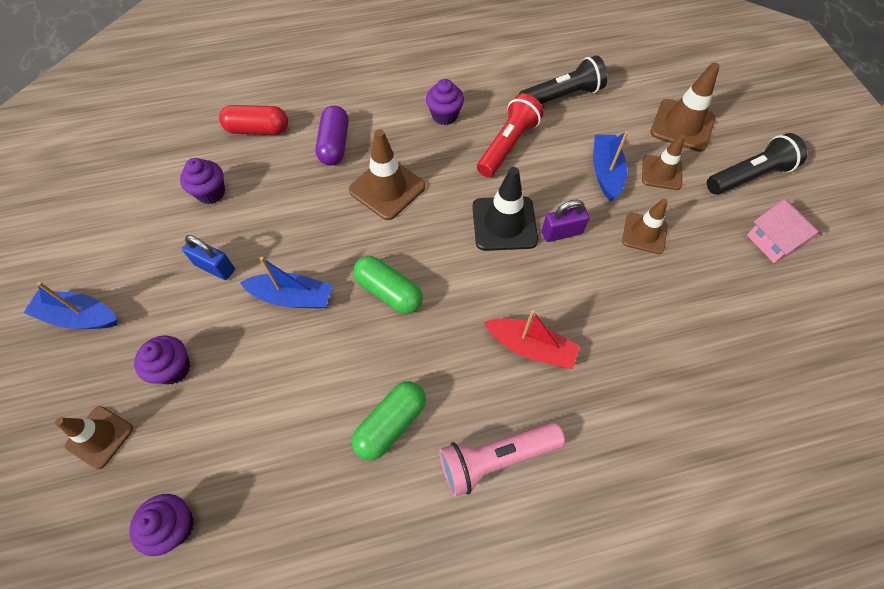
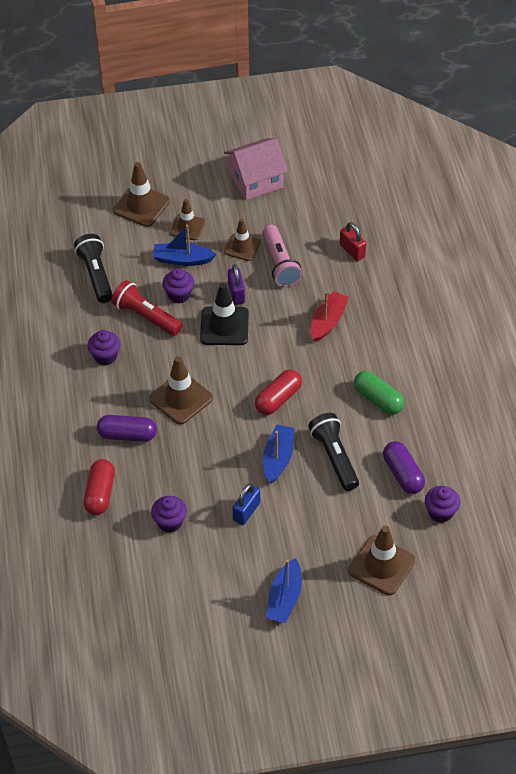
camera: 85 degrees left, 10 degrees down
brown traffic cone [55,406,133,469] -> brown traffic cone [348,525,415,595], size x1.51
purple cupcake [134,335,190,385] -> purple cupcake moved to [162,268,194,303]
green capsule [353,256,423,314] -> red capsule [255,369,302,415]
pink flashlight [439,422,565,497] -> pink flashlight moved to [263,225,302,287]
black flashlight [707,133,807,195] -> black flashlight moved to [308,413,359,491]
pink house [747,199,823,263] -> pink house [224,138,288,200], size x1.53
none -> red padlock [340,222,366,261]
none -> purple capsule [383,441,425,494]

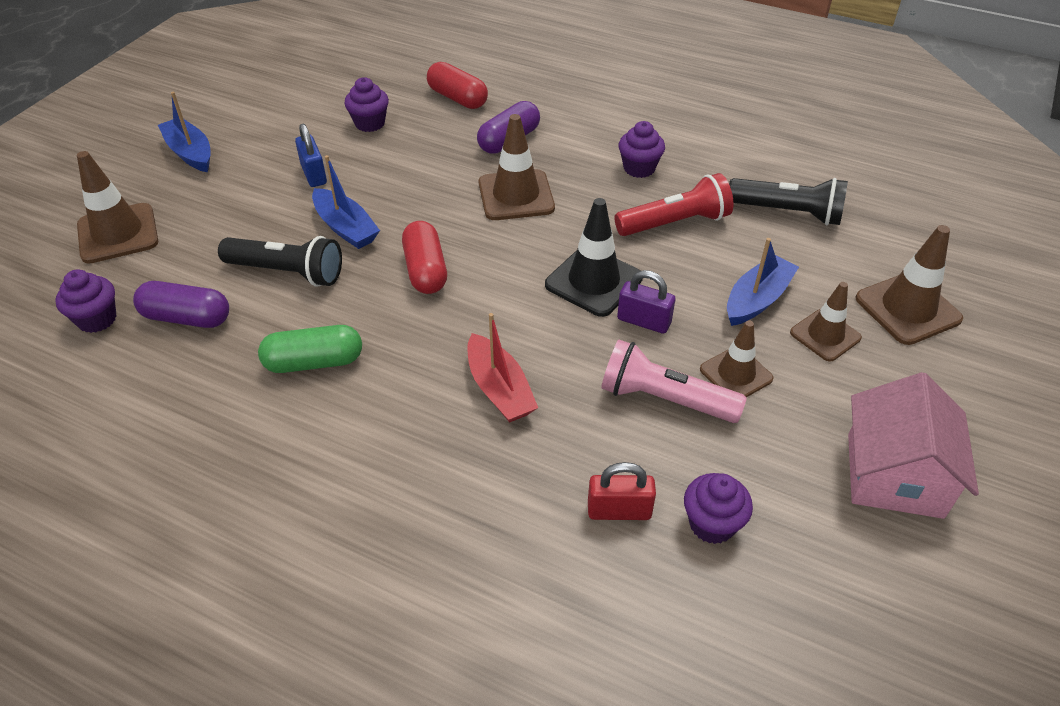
camera: 125 degrees right, 5 degrees down
purple cupcake [162,268,194,303] -> purple cupcake moved to [684,473,753,544]

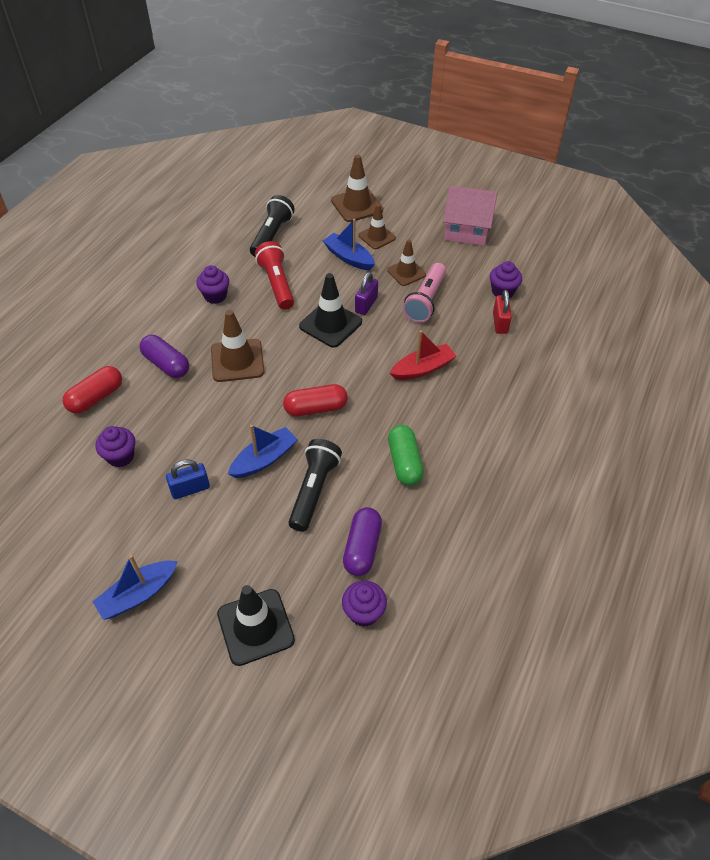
camera: 90 degrees left, 5 degrees up
brown traffic cone [77,151,158,263] -> black traffic cone [217,585,295,666]

